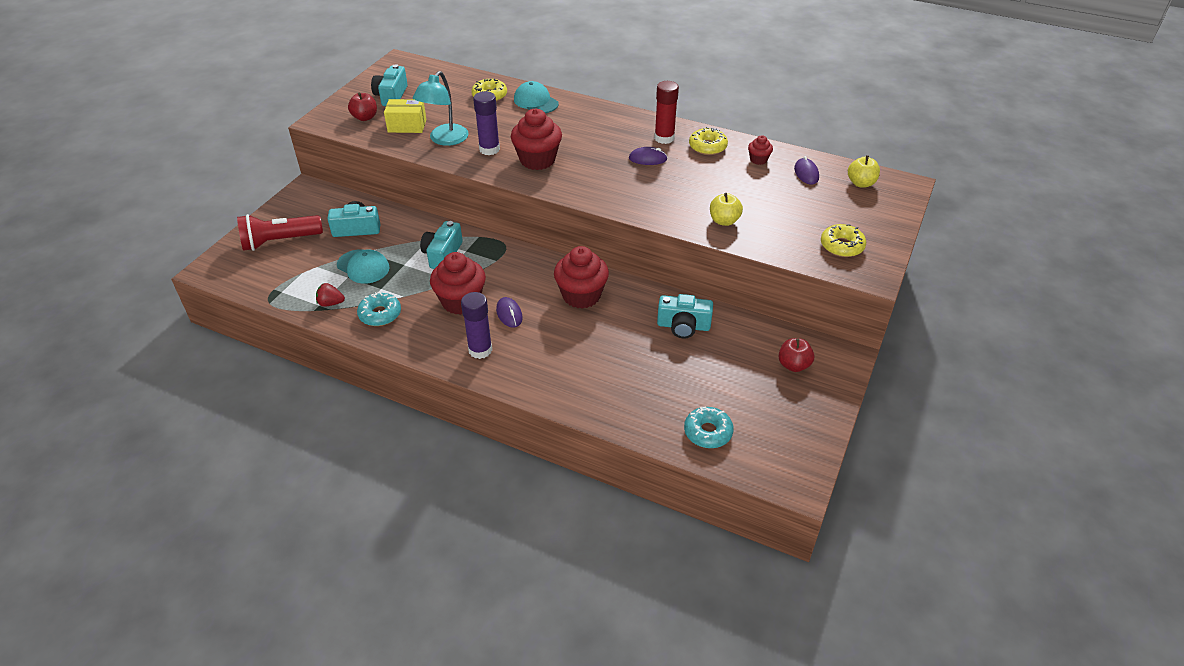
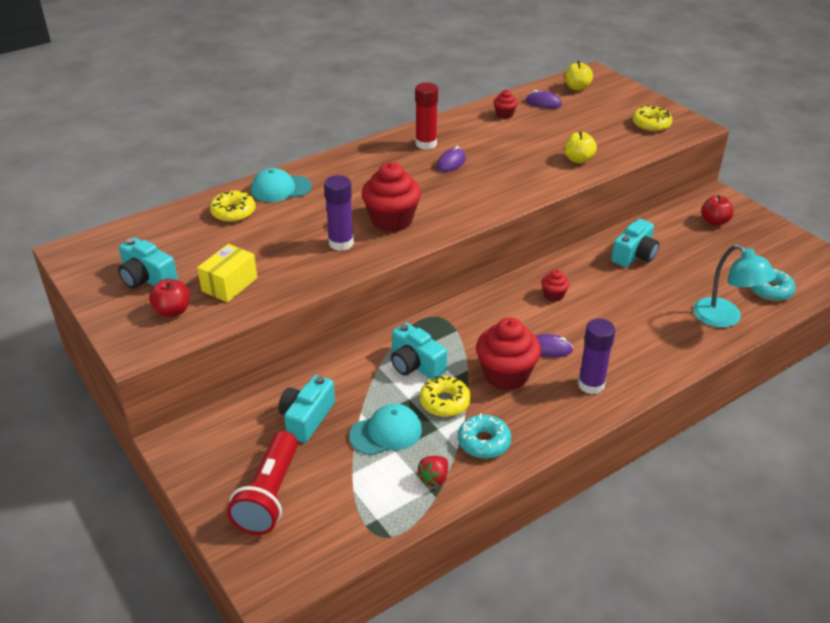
camera: 60 degrees left, 5 degrees down
turquoise lamp [412,71,469,146] -> turquoise lamp moved to [693,244,776,328]
red cupcake [554,246,609,309] -> red cupcake [541,269,569,302], size x0.49
yellow donut [689,127,728,155] -> yellow donut moved to [420,376,471,417]

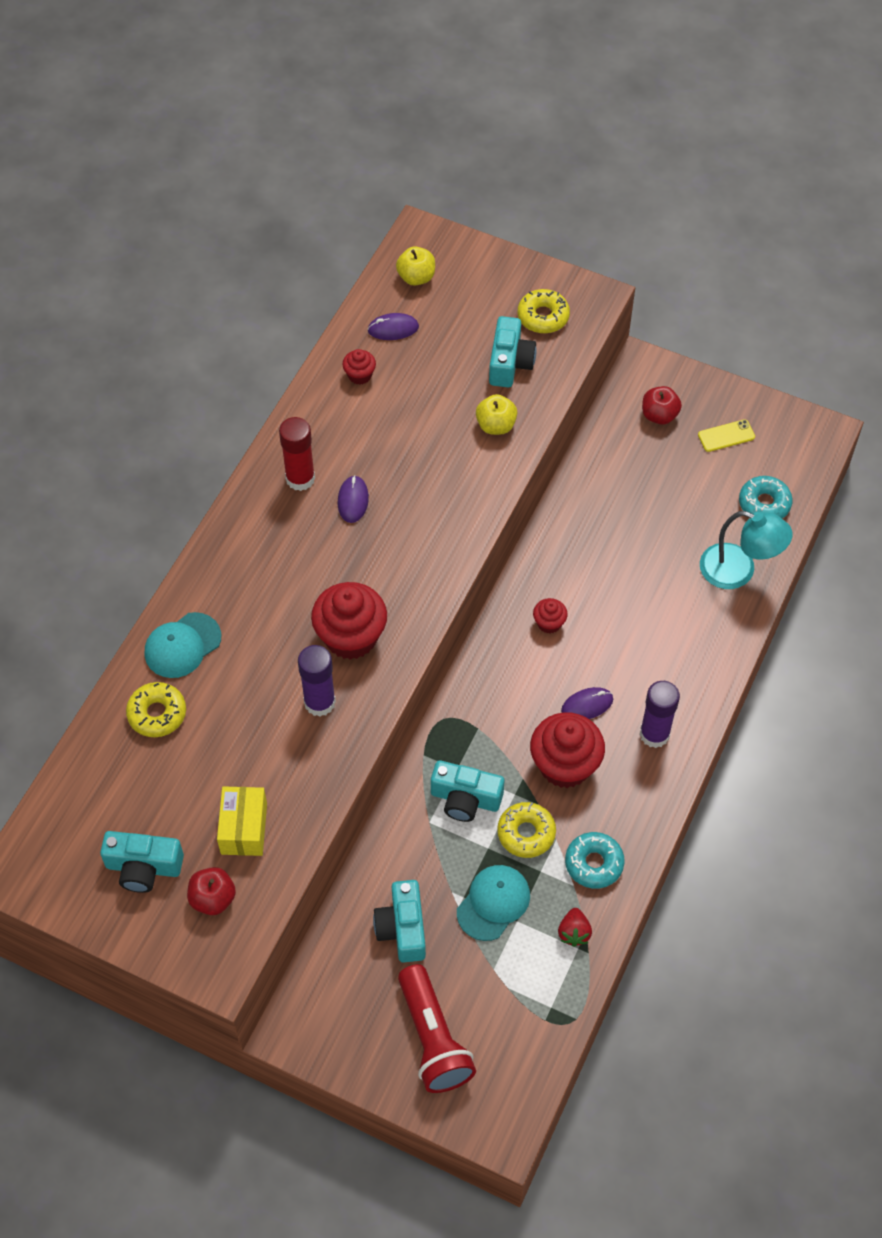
camera: 30 degrees left, 20 degrees up
turquoise camera [611,219,659,267] -> turquoise camera moved to [489,316,537,387]
none -> yellow phone [698,419,755,452]

